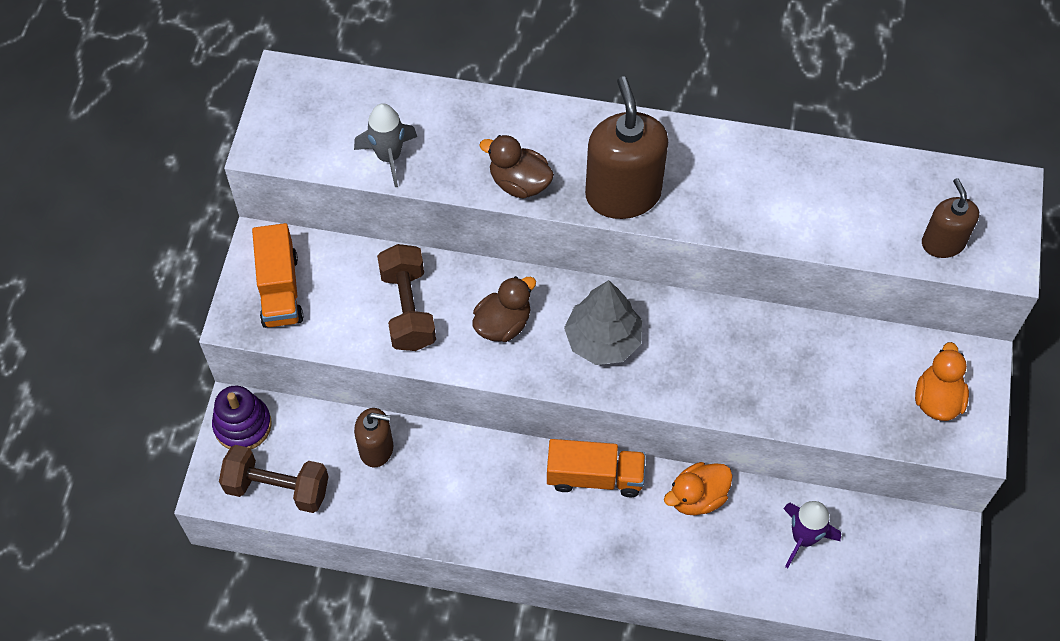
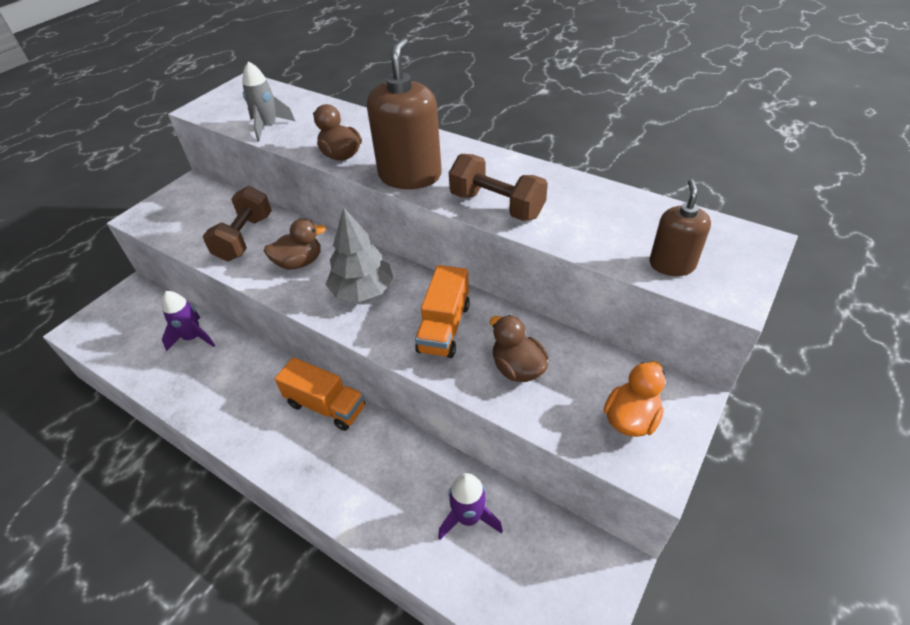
camera: 25 degrees right, 15 degrees down
purple stacking toy [212,386,272,450] -> none
brown dumbbell [219,445,329,513] -> brown dumbbell moved to [449,154,548,221]
orange truck [252,223,303,328] -> orange truck moved to [415,265,470,358]
brown soap dispenser [354,408,393,467] -> purple rocket [162,291,215,351]
orange duck [664,462,733,515] -> none
none -> brown duck [490,315,548,382]

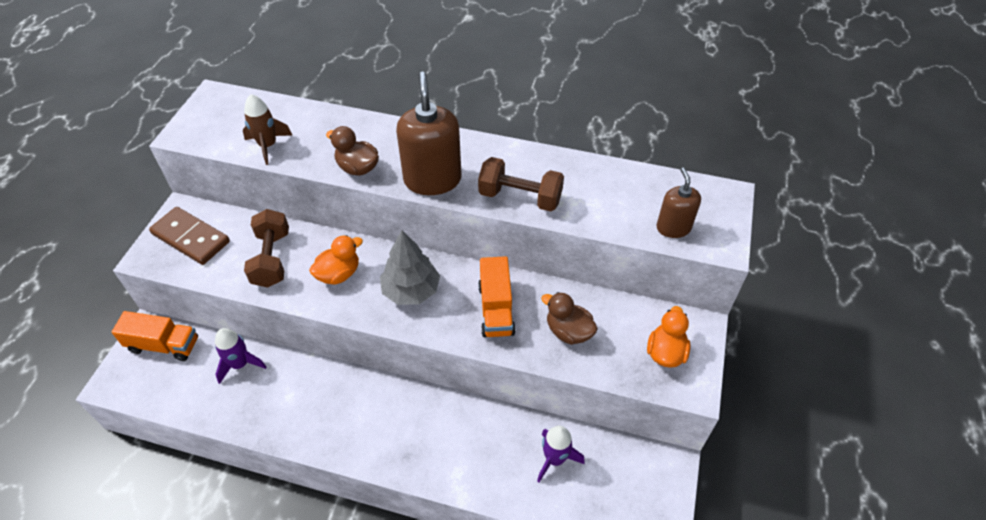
camera: 20 degrees left, 5 degrees up
grey rocket [242,61,295,141] -> brown rocket [243,94,292,165]
brown duck [264,218,326,269] -> orange duck [309,235,363,285]
orange truck [275,357,365,431] -> orange truck moved to [112,311,198,361]
none -> brown domino [149,207,230,265]

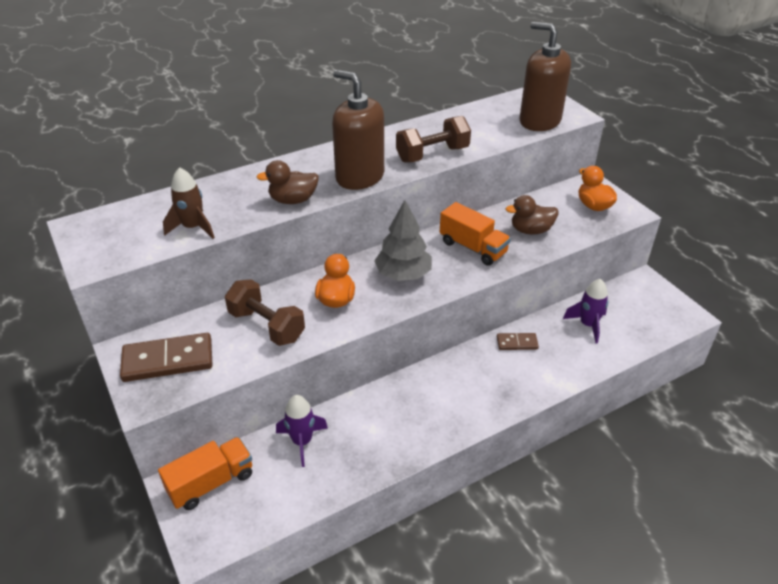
camera: 45 degrees left, 10 degrees down
brown soap dispenser [656,168,701,238] -> brown soap dispenser [520,22,571,131], size x1.72
none -> brown domino [497,333,539,350]

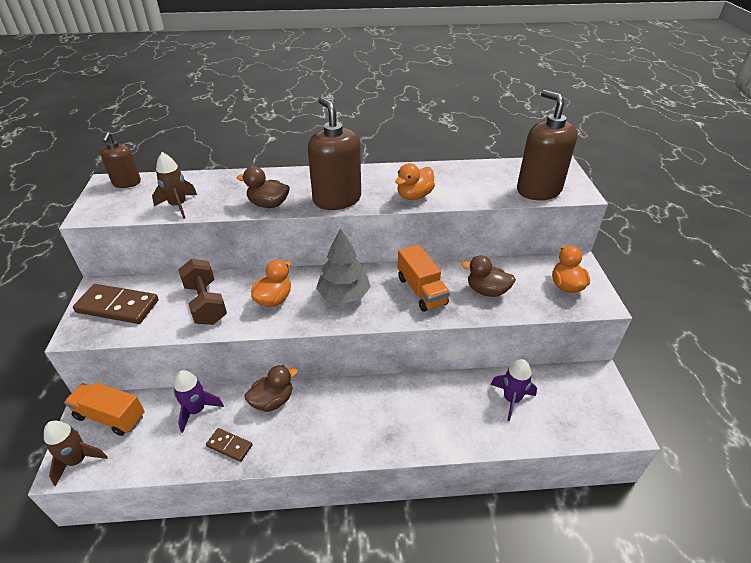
camera: 25 degrees right, 0 degrees up
orange truck [158,437,252,510] -> orange truck turned 150 degrees counterclockwise [64,382,145,436]
brown dumbbell [396,116,471,163] -> orange duck [395,163,435,200]
brown domino [497,333,539,350] -> brown domino moved to [206,428,253,462]
none -> brown rocket [44,421,108,486]
none -> brown soap dispenser [100,132,141,188]
none -> brown duck [245,365,298,412]

